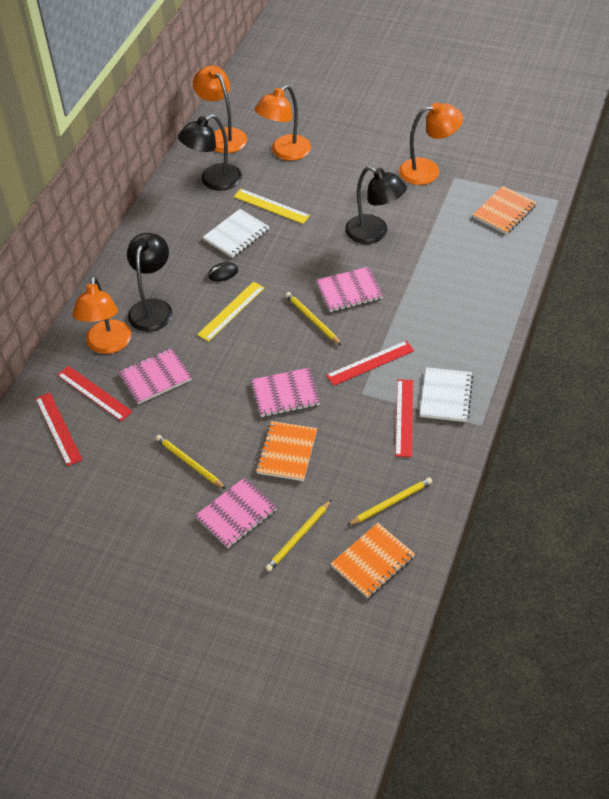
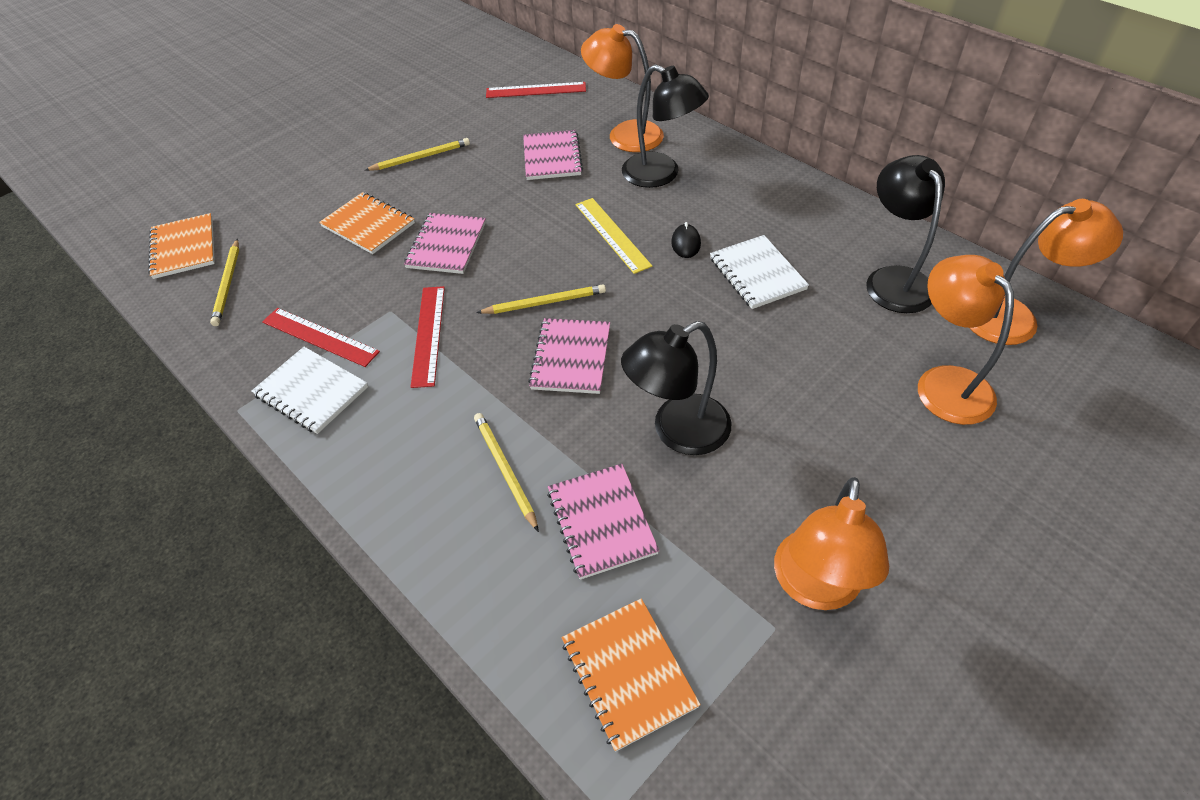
camera: 115 degrees right, 0 degrees up
red ruler [57,366,133,421] -> none
pink notebook [195,477,277,548] -> pink notebook moved to [547,464,659,580]
yellow ruler [233,189,310,224] -> none
yellow pencil [265,500,331,572] -> yellow pencil moved to [474,413,539,532]

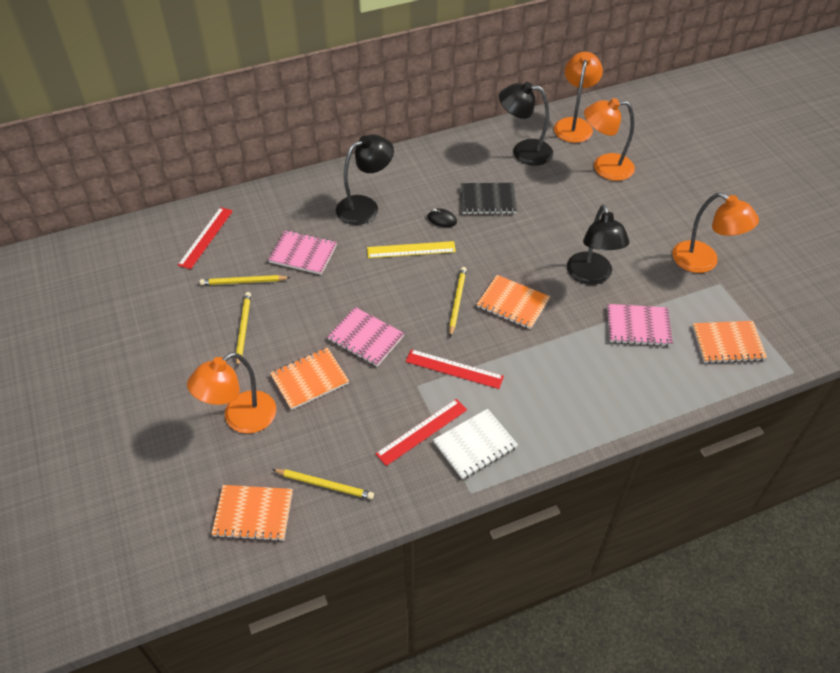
camera: 70 degrees left, 0 degrees up
yellow pencil [474,413,539,532] -> yellow pencil moved to [200,275,291,285]
pink notebook [528,318,610,394] -> orange notebook [477,275,550,329]
orange lamp [581,24,664,152] -> orange lamp moved to [187,352,276,434]
white notebook [710,235,809,309] -> black notebook [461,183,517,214]

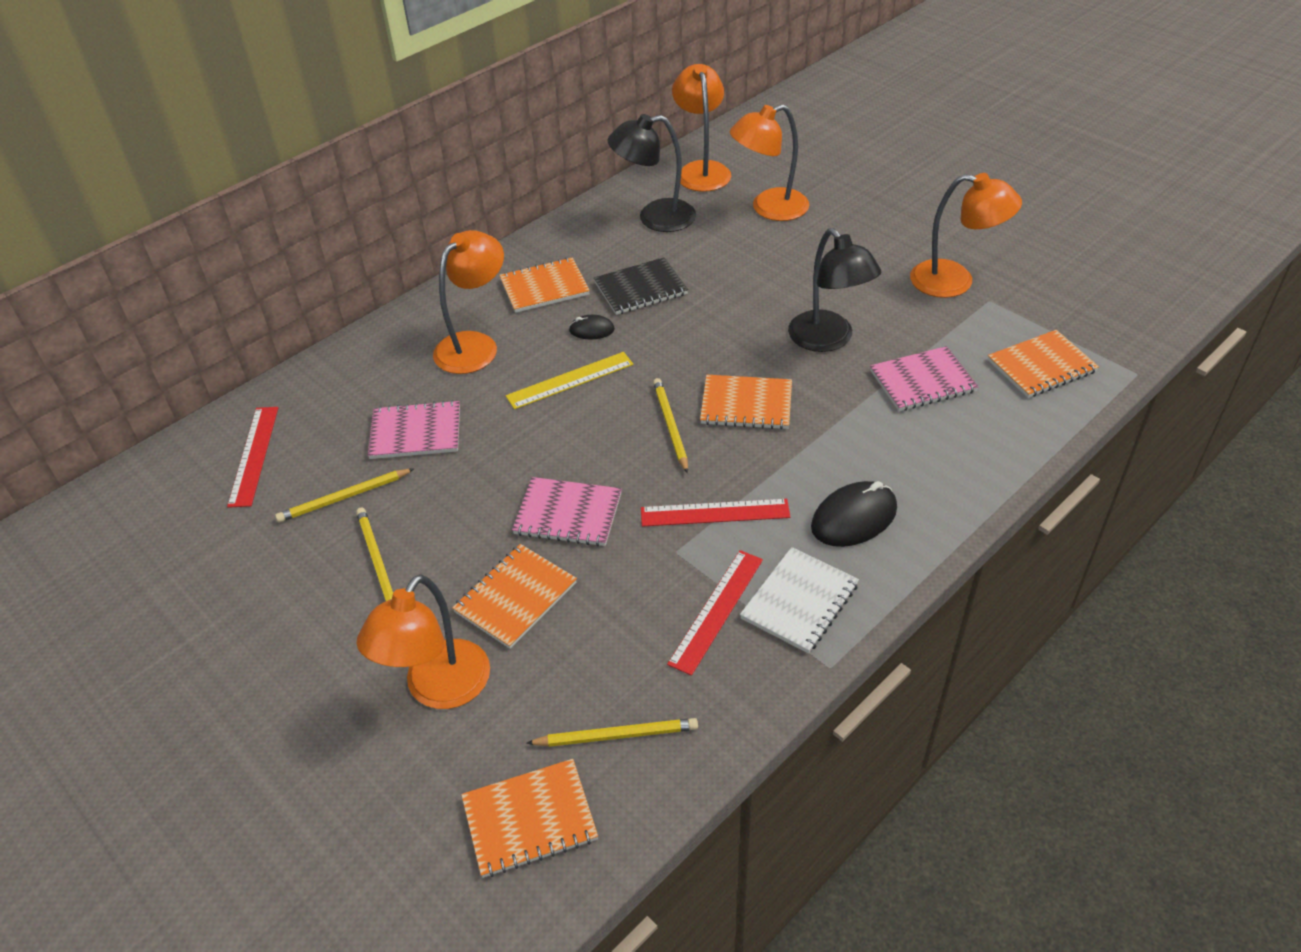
camera: 20 degrees left, 5 degrees down
black lamp [336,134,394,225] -> orange lamp [433,230,504,374]
none -> orange notebook [499,257,590,313]
none -> black mouse [811,481,897,547]

